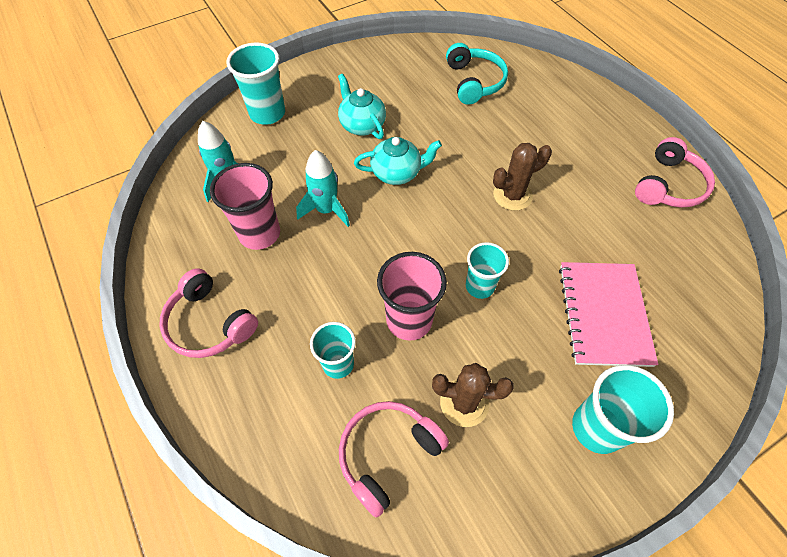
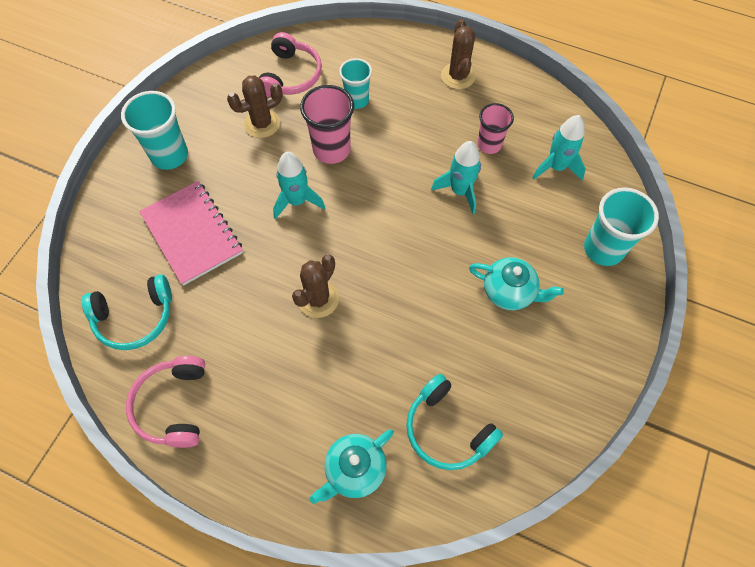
camera: 145 degrees right, 5 degrees up
pink headphones [160,268,258,358] -> brown cactus [441,19,476,89]
pink cup [210,163,280,250] -> pink cup [477,103,514,154], size x0.66
turquoise teapot [354,137,442,185] -> turquoise teapot moved to [310,429,394,504]
turquoise cup [466,242,509,299] -> turquoise rocket [273,152,325,219]
none -> turquoise headphones [82,274,172,350]

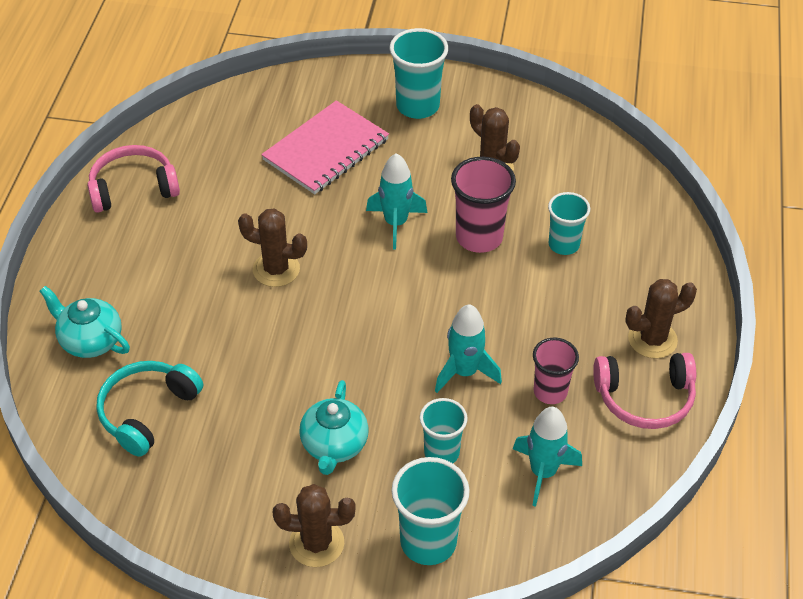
camera: 75 degrees right, 15 degrees down
turquoise headphones [82,274,172,350] -> none
pink headphones [259,32,322,97] -> pink headphones moved to [593,353,696,429]
none -> brown cactus [273,484,355,567]
none -> turquoise cup [420,398,468,463]

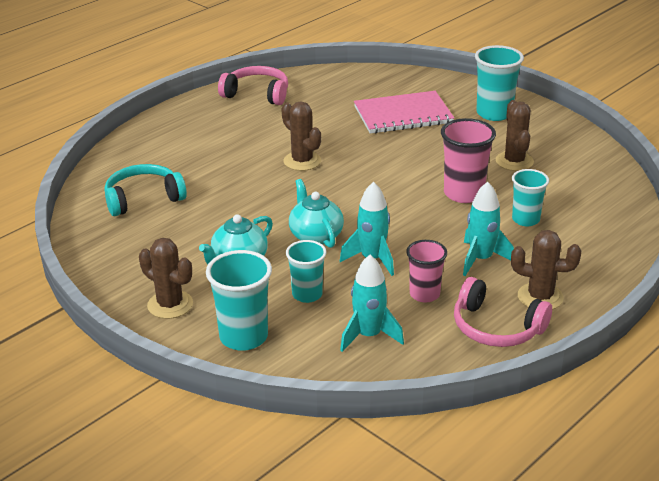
camera: 35 degrees right, 15 degrees down
turquoise teapot [40,286,130,358] -> turquoise teapot moved to [289,179,344,248]
turquoise rocket [366,153,427,250] -> turquoise rocket moved to [463,182,514,276]

